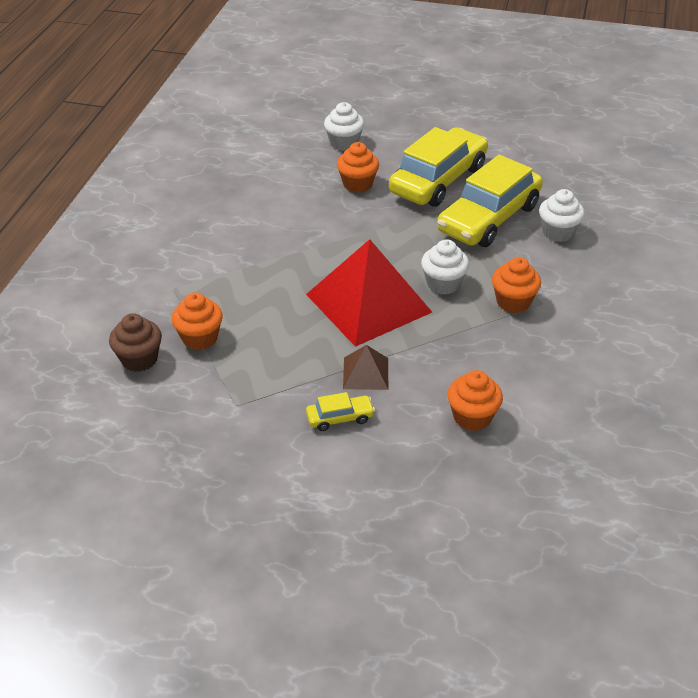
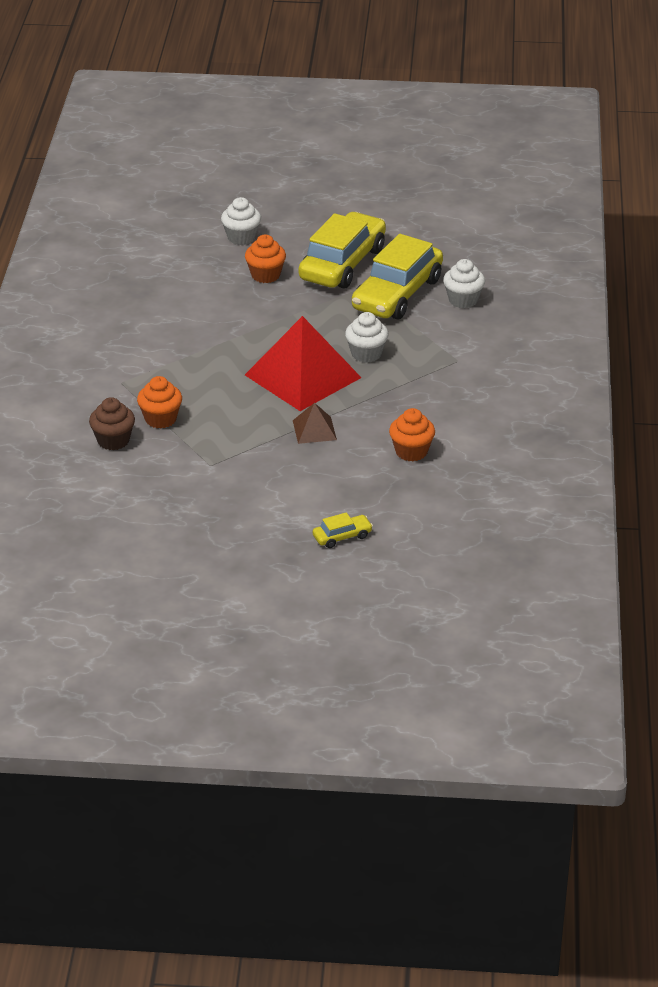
camera: 10 degrees left, 5 degrees down
yellow car [306,392,375,431] -> yellow car moved to [313,512,373,548]
orange cupcake [492,257,541,313] -> none

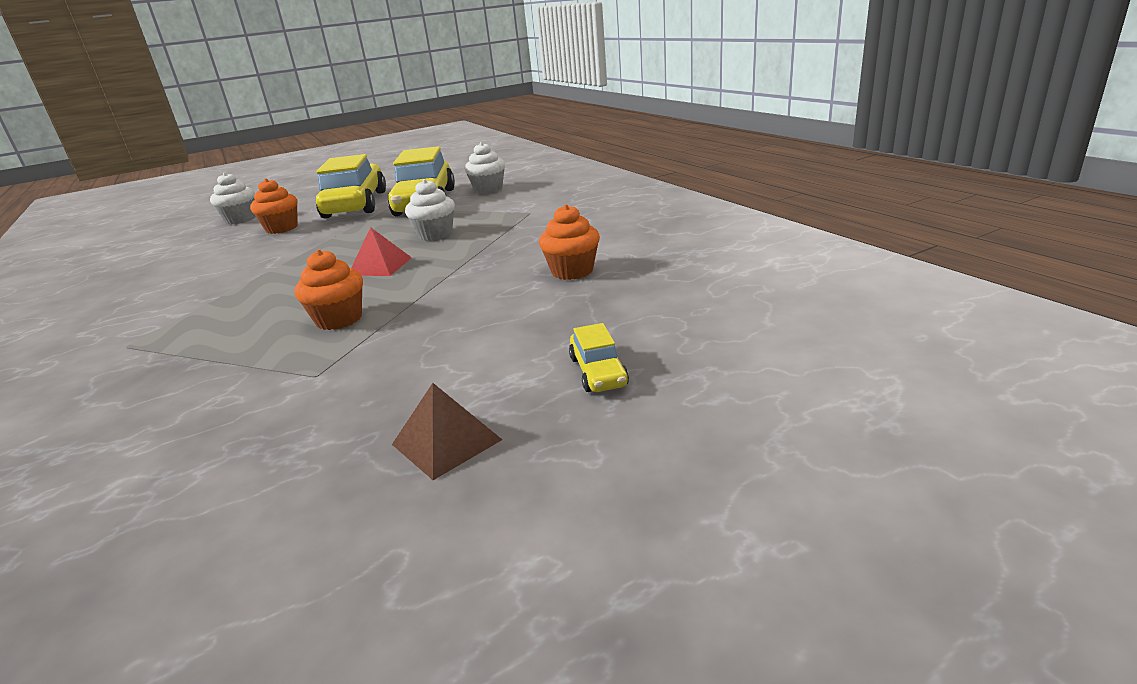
camera: 30 degrees left, 10 degrees down
brown cupcake [89,397,135,450] -> none
orange cupcake [137,376,182,428] -> orange cupcake moved to [295,249,363,330]
red pyramid [245,316,361,411] -> red pyramid [351,227,412,276], size x0.46
brown pyramid [293,403,337,444] -> brown pyramid moved to [392,383,502,480]
yellow car [313,512,373,548] -> yellow car turned 135 degrees clockwise [569,323,629,392]

